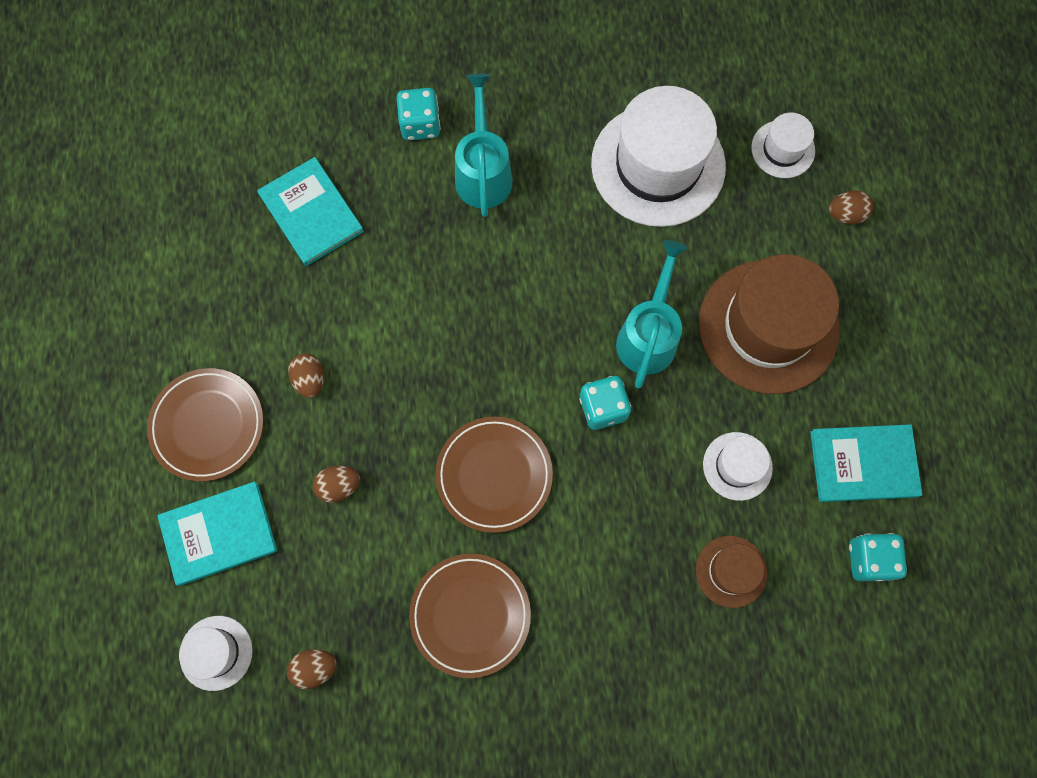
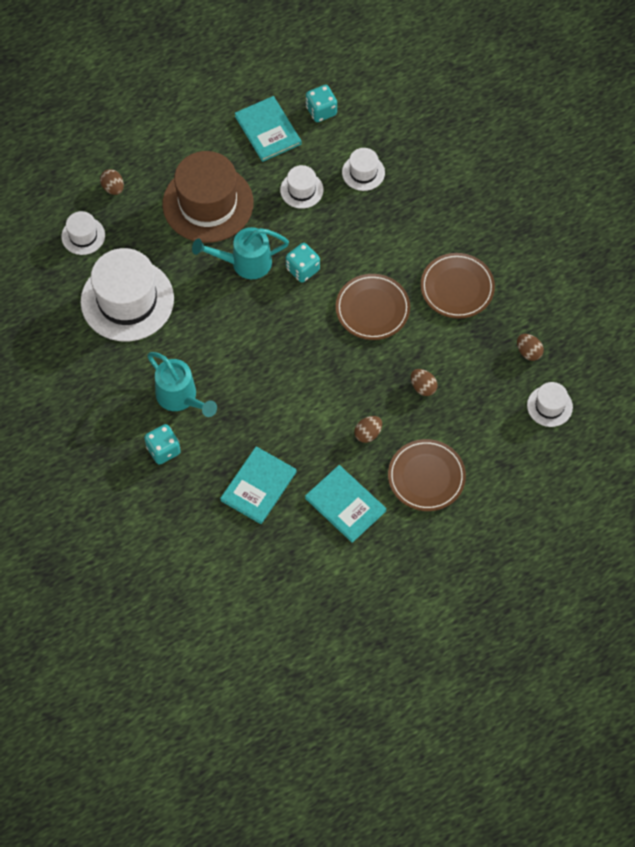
camera: 115 degrees left, 10 degrees down
turquoise book [157,481,277,586] -> turquoise book moved to [305,465,386,543]
turquoise watering can [455,74,513,217] -> turquoise watering can turned 105 degrees counterclockwise [147,352,217,417]
brown hat [696,536,767,608] -> white hat [342,148,385,191]

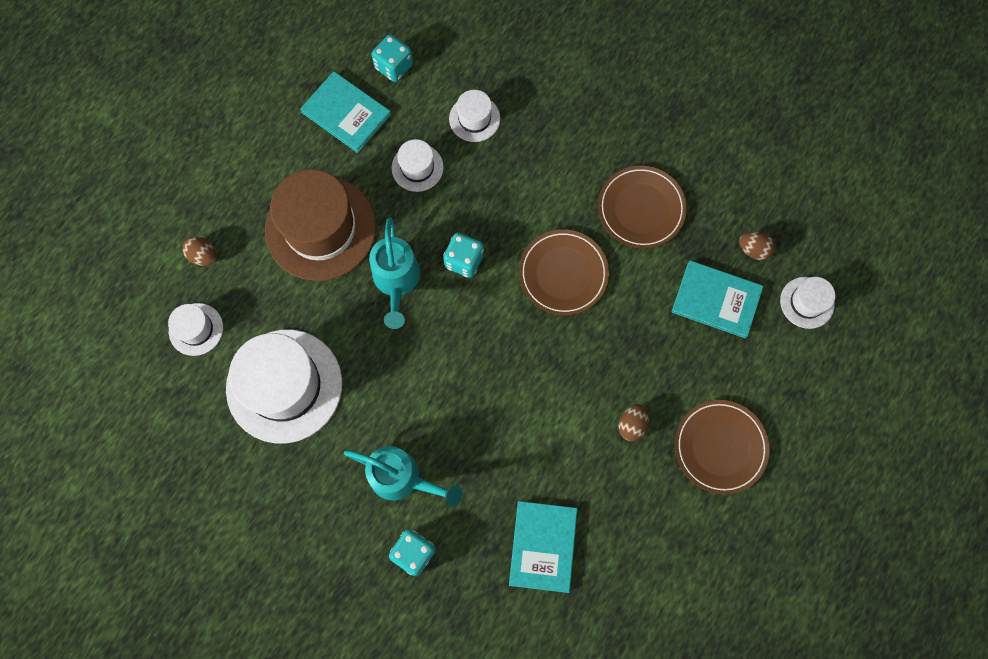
camera: 25 degrees left, 10 degrees up
turquoise watering can [192,227,289,279] -> turquoise watering can turned 60 degrees counterclockwise [369,217,420,329]
turquoise book [305,465,386,543] -> turquoise book moved to [672,260,763,338]
brown egg [411,369,438,396] -> none

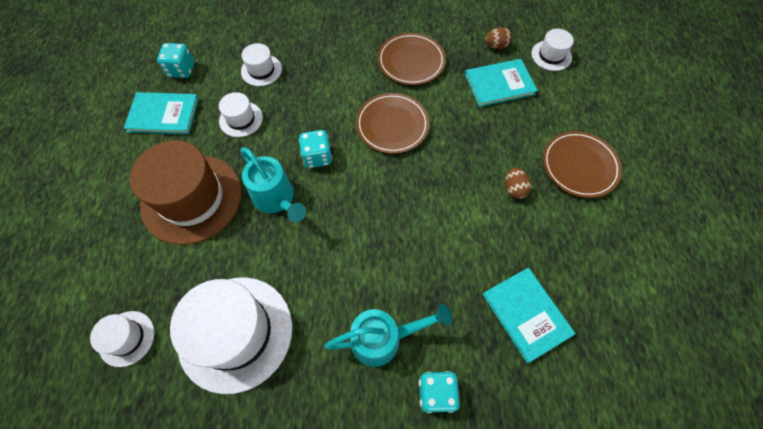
camera: 35 degrees left, 10 degrees down
brown egg [183,236,216,266] -> none

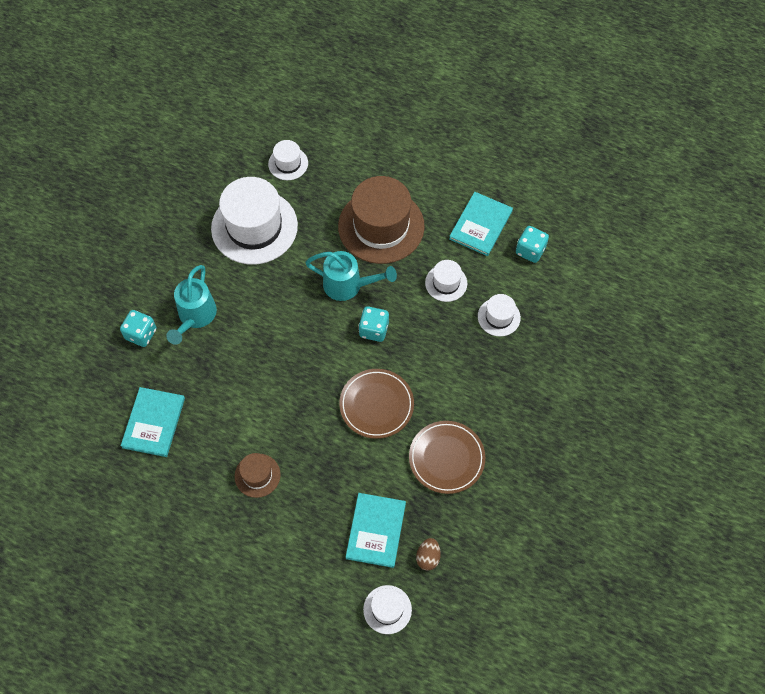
camera: 115 degrees right, 0 degrees up
turquoise watering can [240,147,306,222] -> turquoise watering can turned 150 degrees counterclockwise [305,251,397,301]
turquoise book [483,268,575,363] -> turquoise book turned 75 degrees counterclockwise [121,387,185,457]
brown egg [505,168,531,199] -> brown hat [235,453,281,498]
brown plate [543,131,622,198] -> none

